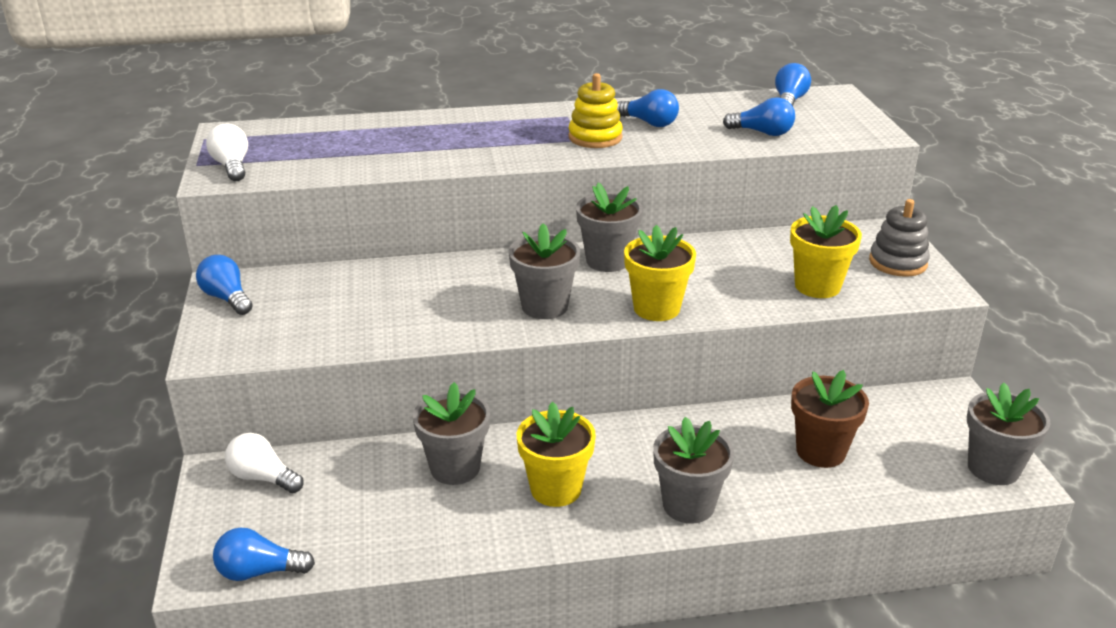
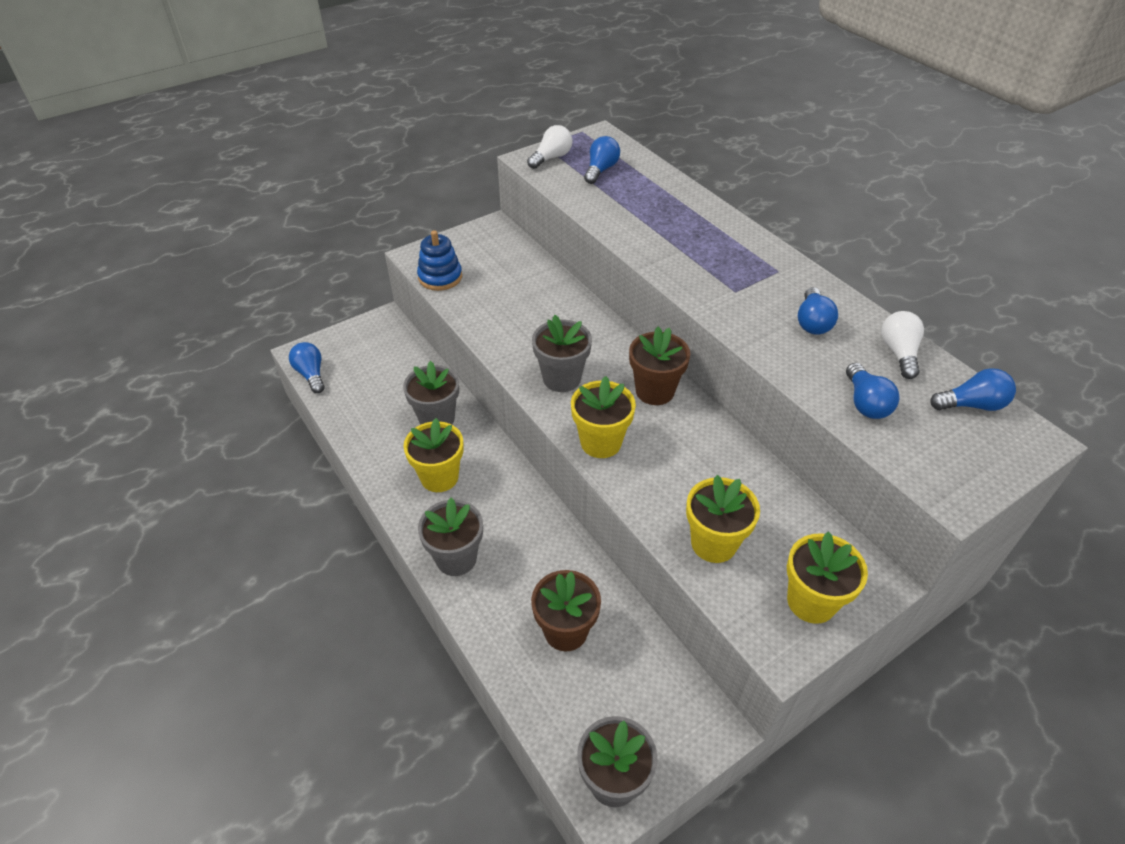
camera: 65 degrees right, 15 degrees up
blue light bulb [196,255,253,315] -> blue light bulb moved to [584,136,620,184]
white light bulb [225,433,303,493] -> white light bulb moved to [881,311,924,379]
yellow stacking toy [568,73,623,148] -> none
grey flower pot [576,183,643,272] -> brown flower pot [629,327,690,405]
grey stacking toy [869,199,930,277] -> yellow flower pot [787,532,868,624]
none -> blue stacking toy [417,230,462,291]

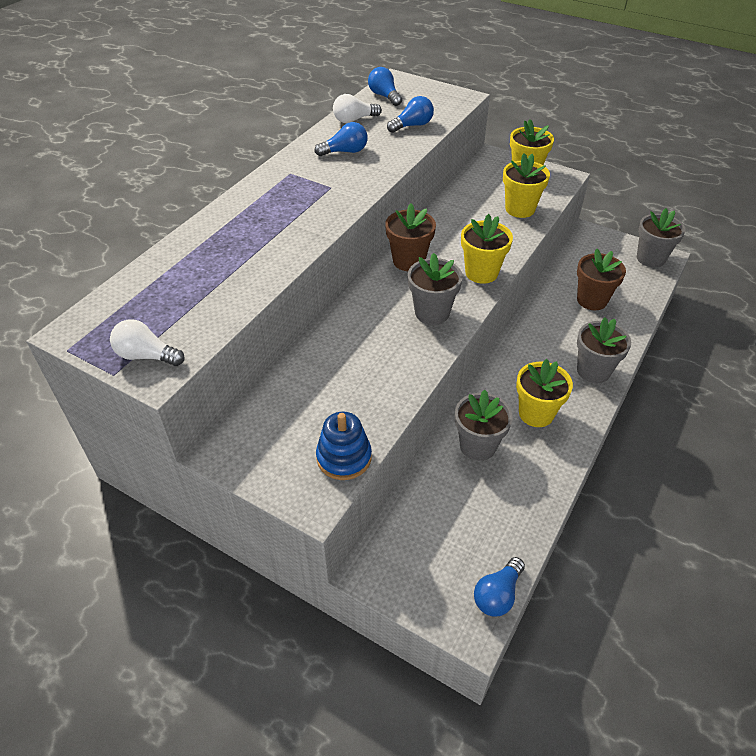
camera: 115 degrees left, 0 degrees up
blue light bulb [584,136,620,184] -> none

